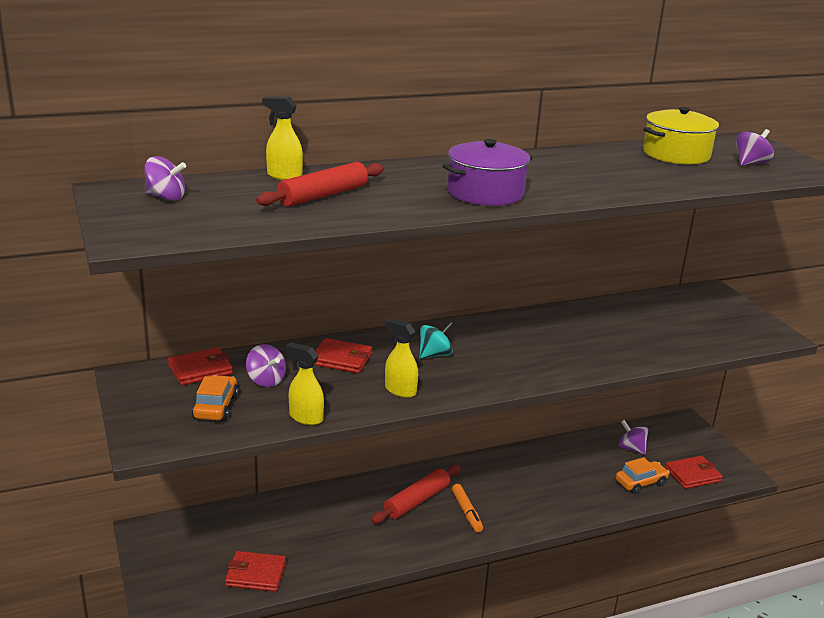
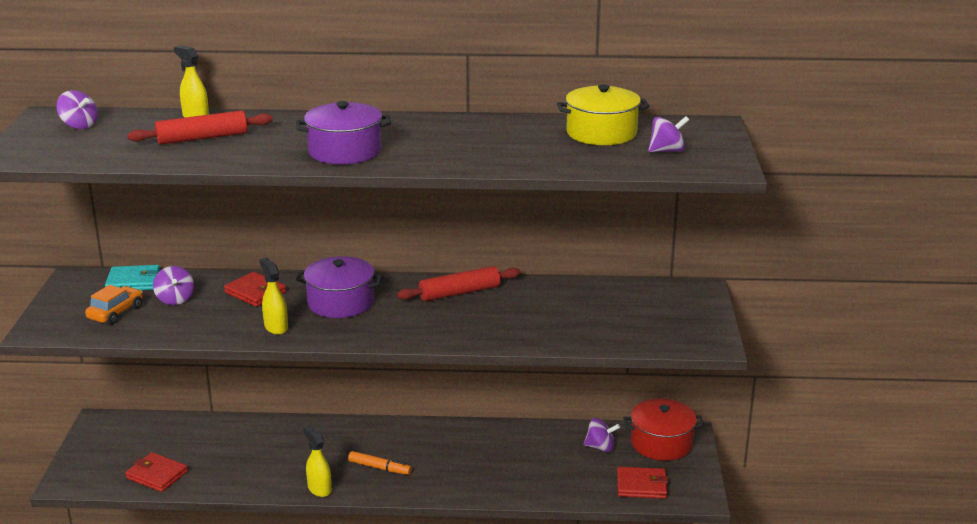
camera: 25 degrees right, 0 degrees up
red wallet [168,347,233,385] -> turquoise wallet [105,265,160,290]
yellow spray bottle [286,342,324,425] -> yellow spray bottle moved to [303,425,332,497]
red rolling pin [371,465,461,524] -> red rolling pin moved to [397,266,521,301]
turquoise spinning top [419,322,453,359] -> purple pot [296,256,383,318]
orange marker [452,484,483,532] -> orange marker turned 75 degrees counterclockwise [348,451,412,475]
orange car [616,457,670,494] -> none
purple spinning top [619,420,649,455] -> purple spinning top turned 120 degrees clockwise [584,418,620,452]
none -> red pot [623,399,704,461]

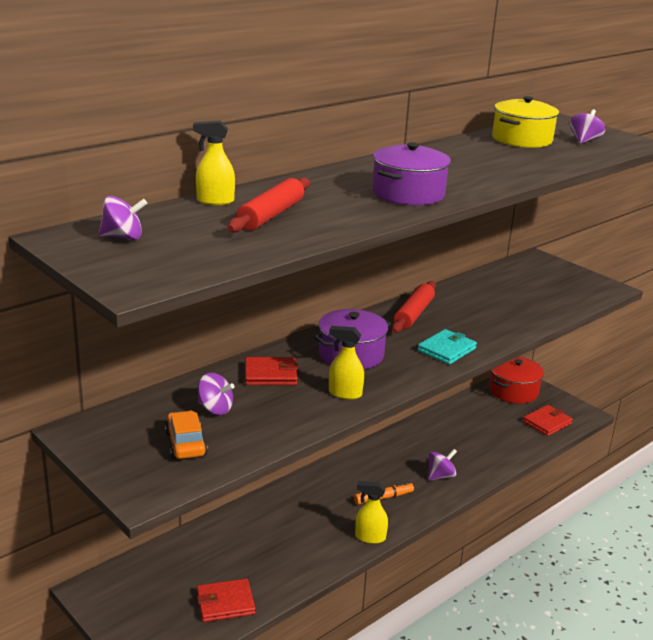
camera: 45 degrees left, 0 degrees up
turquoise wallet [105,265,160,290] -> turquoise wallet moved to [418,329,477,365]
purple spinning top [584,418,620,452] -> purple spinning top moved to [428,449,457,481]

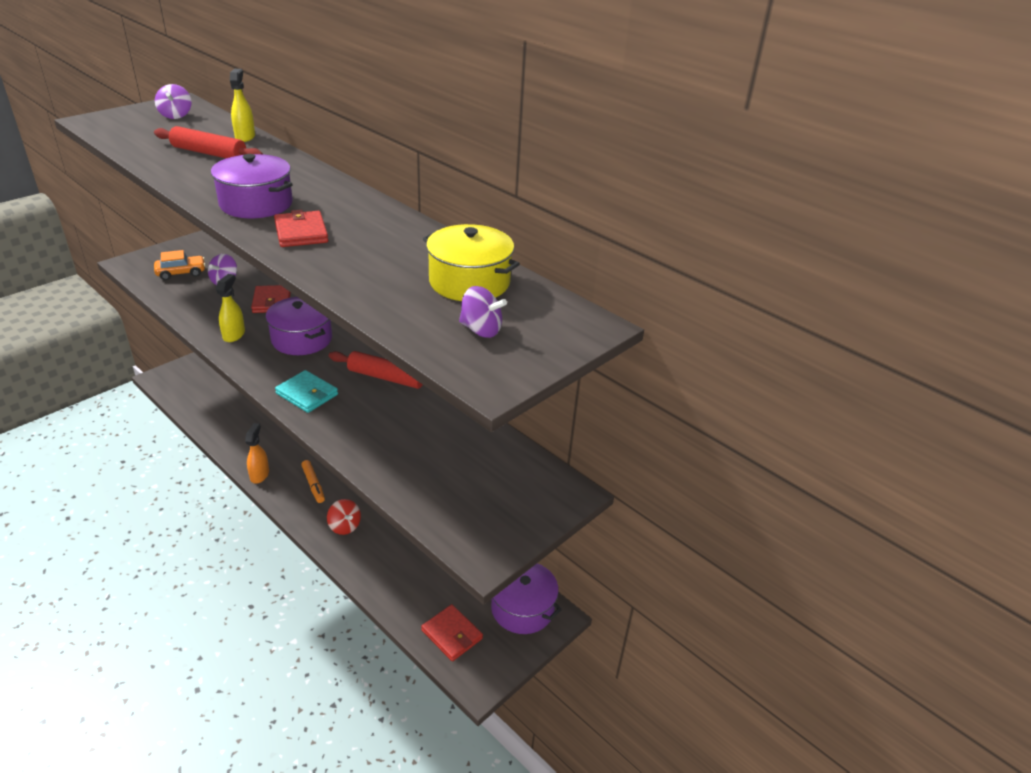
camera: 85 degrees right, 10 degrees up
red wallet [197,579,255,622] -> red wallet moved to [274,210,328,247]
yellow spray bottle [355,481,388,544] -> orange spray bottle [245,423,269,484]
purple spinning top [428,449,457,481] -> red spinning top [327,499,361,535]
red pot [489,357,544,404] -> purple pot [491,563,562,634]

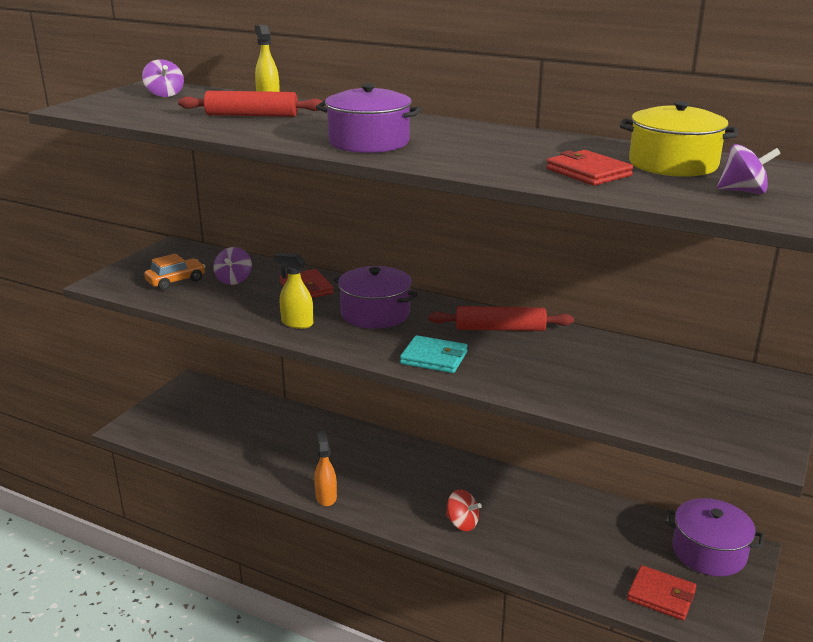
camera: 15 degrees left, 10 degrees down
yellow spray bottle [216,274,245,342] -> yellow spray bottle turned 60 degrees counterclockwise [274,253,313,329]
red wallet [274,210,328,247] -> red wallet moved to [546,150,633,186]
orange marker [301,460,325,503] -> none

